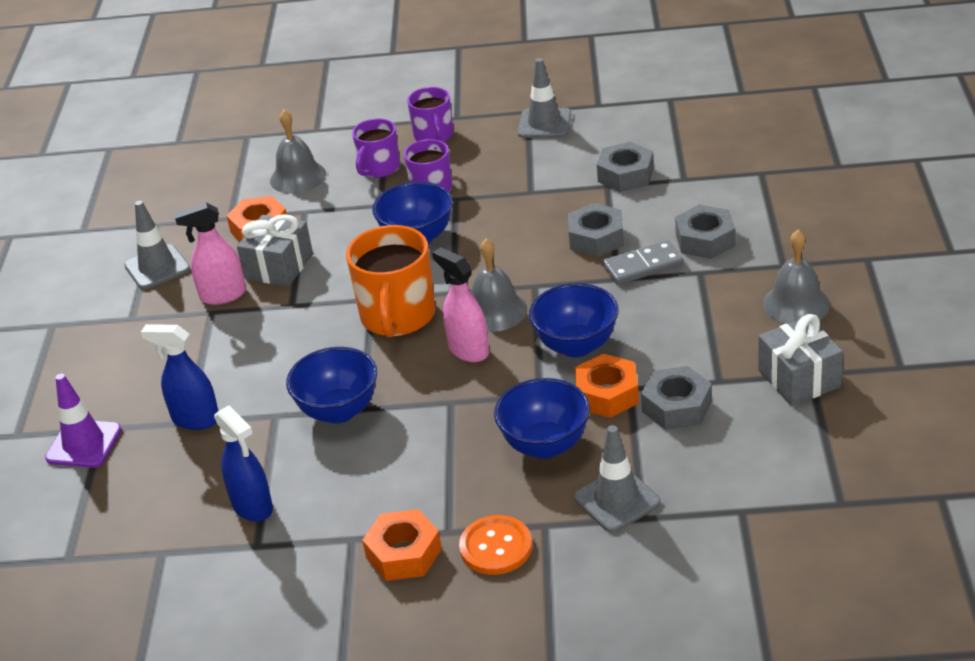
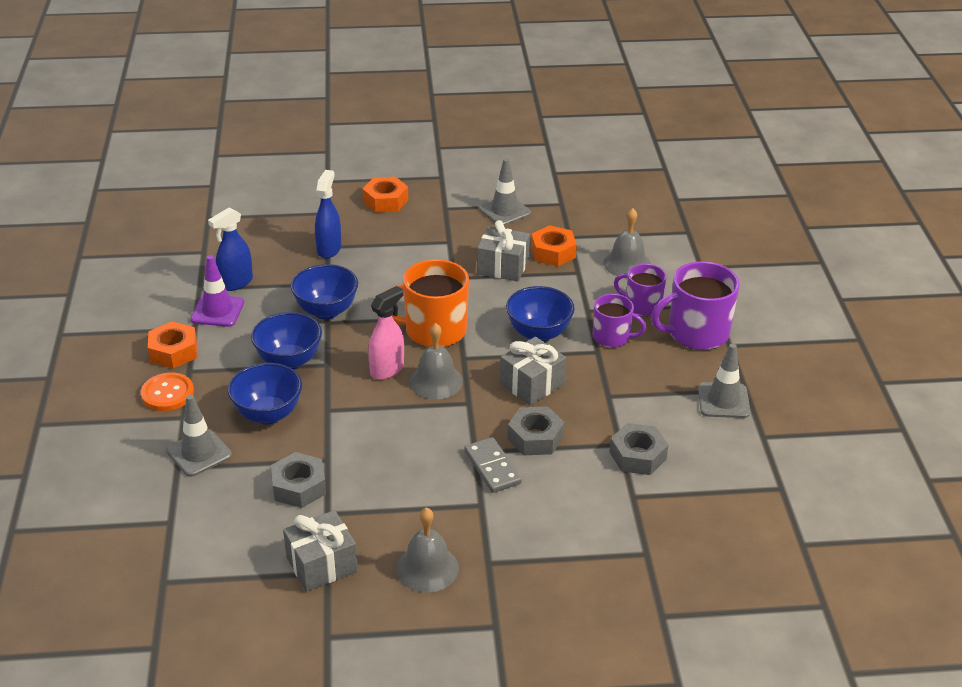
camera: 80 degrees right, 0 degrees up
purple traffic cone [45,374,122,468] -> purple traffic cone moved to [190,255,244,327]
pink spray bottle [174,202,246,305] -> none
purple mug [407,87,453,142] -> purple mug [651,261,740,350], size x1.64
blue bowl [529,283,618,357] -> blue bowl moved to [251,312,322,370]
orange nut [574,353,639,418] -> orange nut moved to [363,177,408,213]
grey nut [675,205,735,259] -> none
none -> grey gift [500,337,566,405]

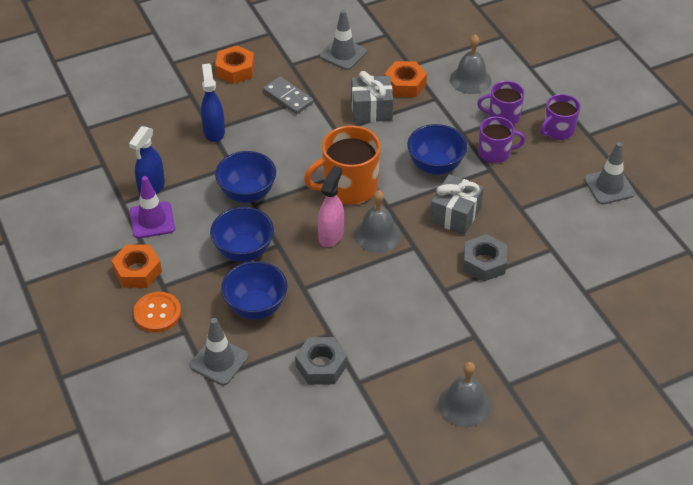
camera: 20 degrees left, 10 degrees up
grey gift [283,510,358,592] -> none
grey domino [464,437,522,493] -> grey domino moved to [263,77,314,114]
grey nut [609,423,668,475] -> none
purple mug [651,261,740,350] -> purple mug [540,94,580,140], size x0.61

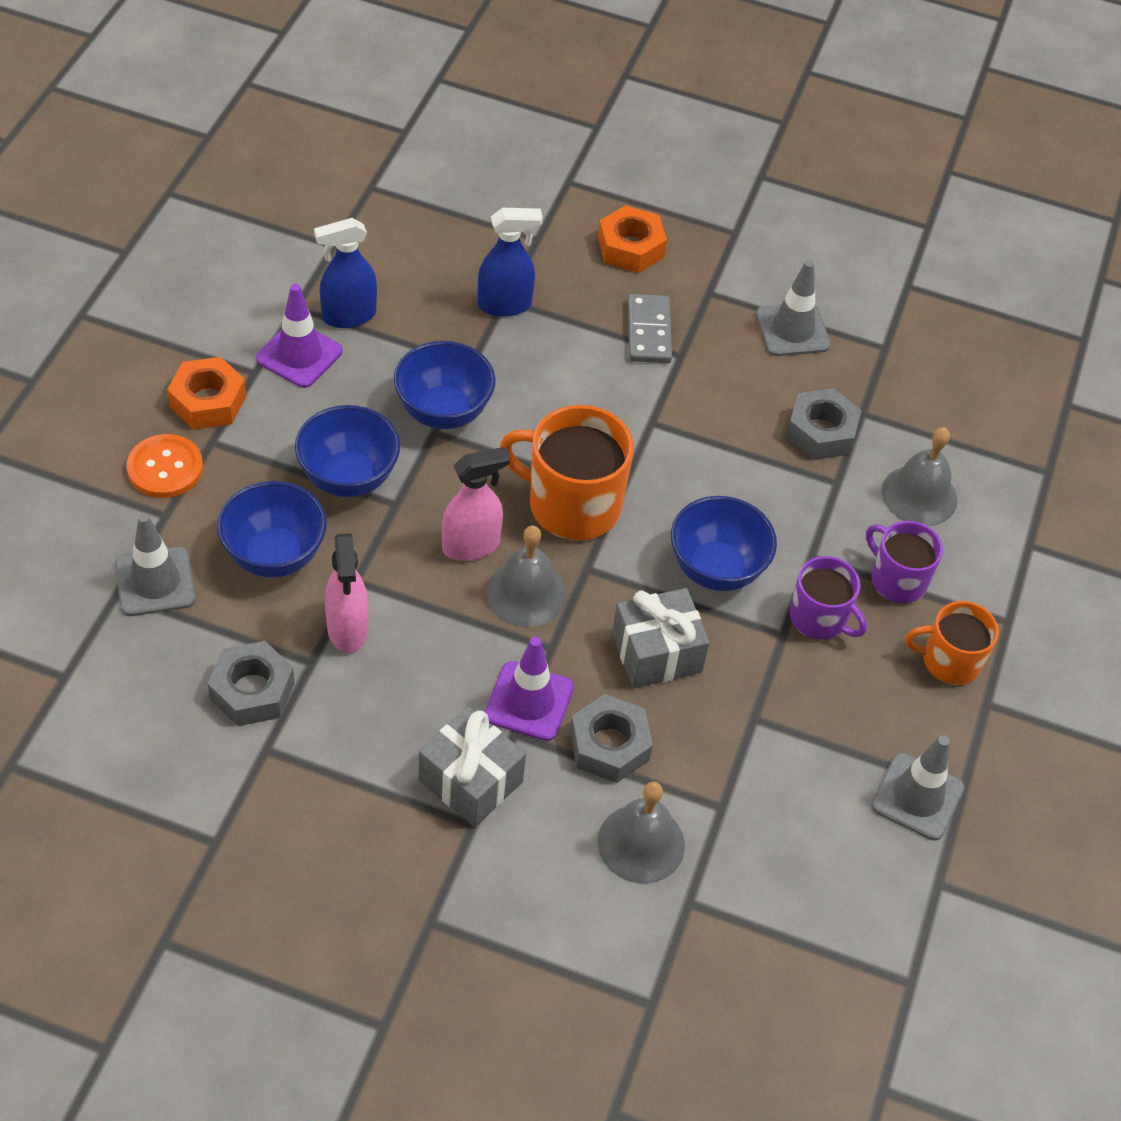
camera: 40 degrees right, 5 degrees up
blue spray bottle [201,63,225,142] -> blue spray bottle turned 45 degrees clockwise [478,208,543,317]
grey gift [351,71,393,123] -> grey gift moved to [418,707,526,827]
orange nut [385,61,427,97] -> grey nut [786,388,862,460]
grey bell [438,362,491,427] -> grey bell moved to [598,782,685,884]
purple mug [540,94,580,140] -> orange mug [906,601,999,685]
none -> pink spray bottle [325,533,368,653]
none -> purple traffic cone [485,637,574,741]

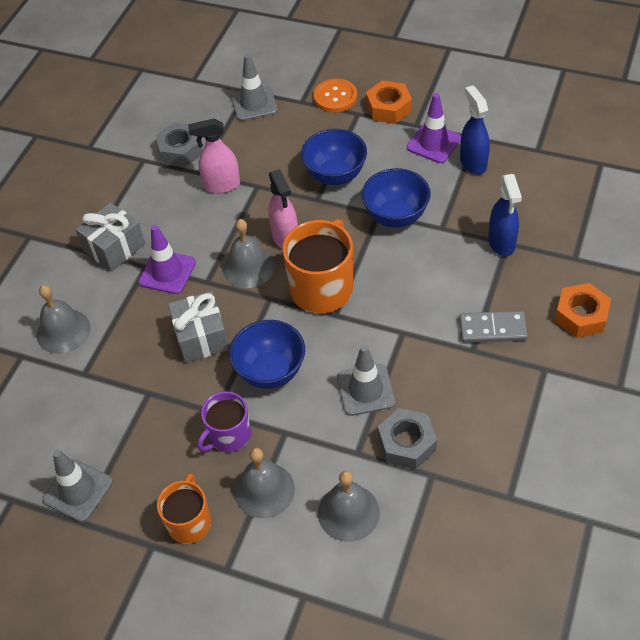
camera: 100 degrees right, 0 degrees up
blue bowl [217,481,327,578] -> none
grey nut [570,694,653,783] -> none
grey traffic cone [756,260,831,356] -> grey traffic cone moved to [337,345,395,416]
purple mug [866,521,943,603] -> grey bell [234,448,295,518]

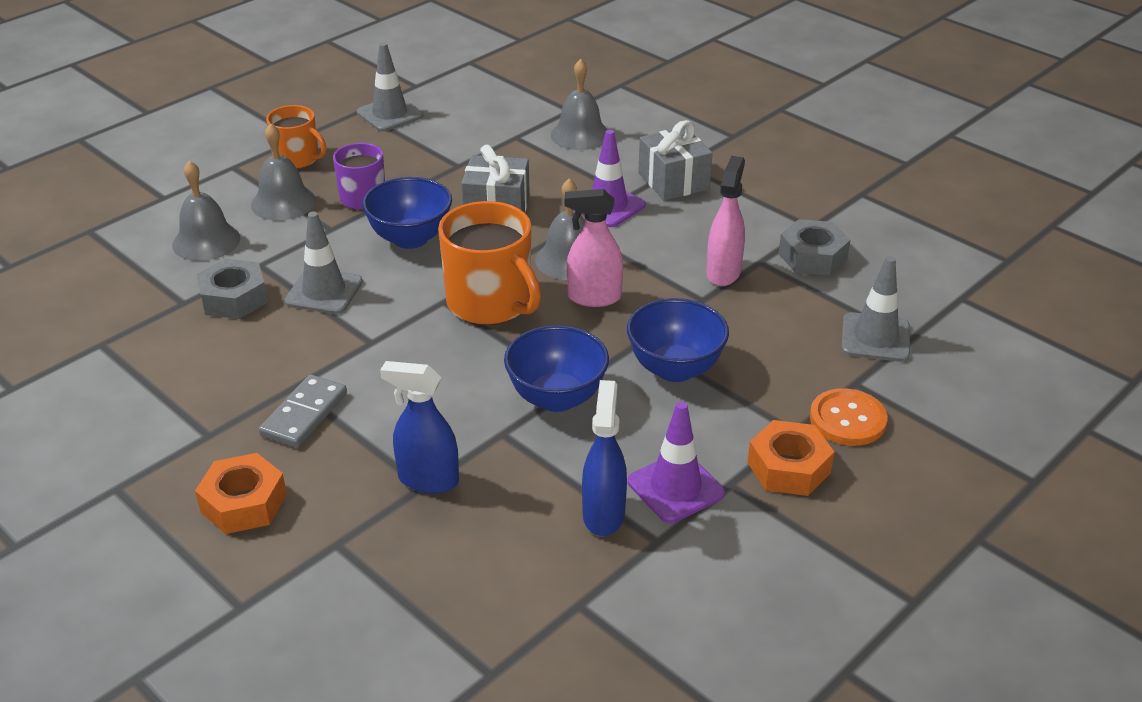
camera: 110 degrees right, 15 degrees down
blue spray bottle [460,86,490,175] -> blue spray bottle turned 90 degrees counterclockwise [582,380,627,536]

